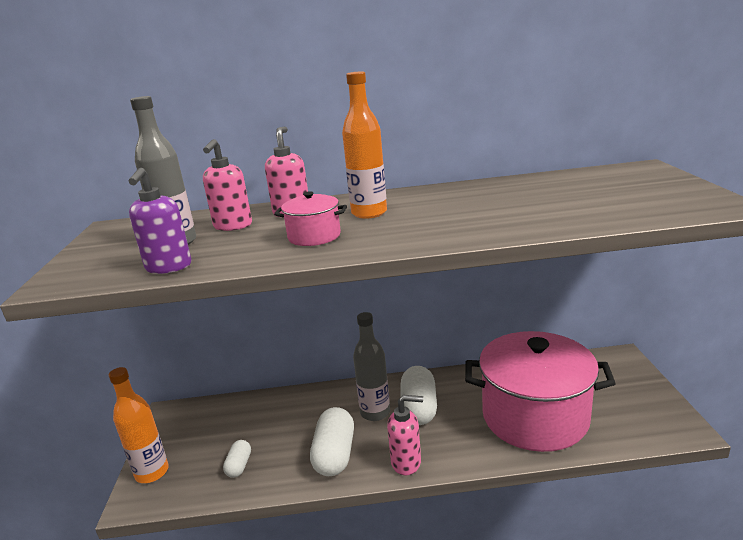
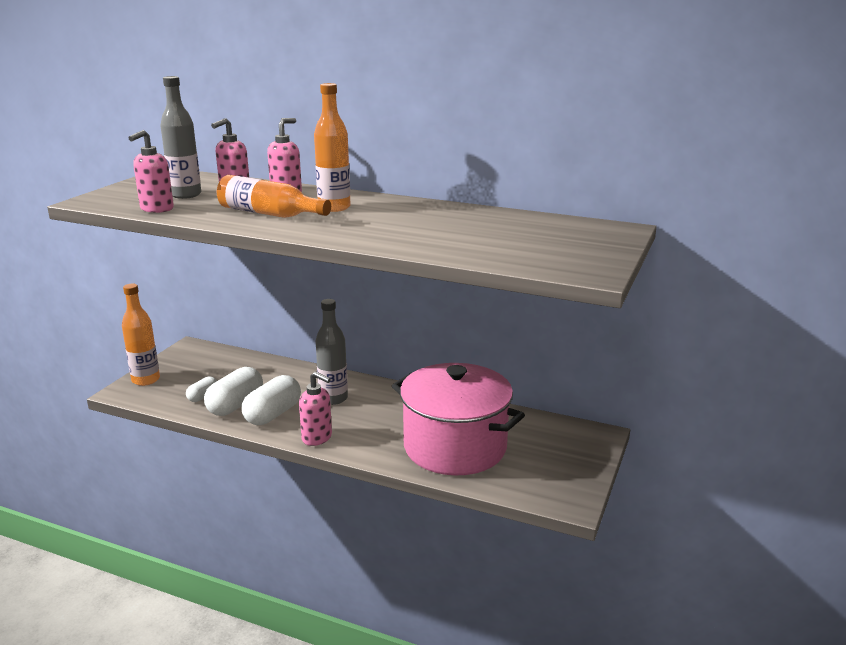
camera: 25 degrees right, 0 degrees up
purple soap dispenser [129,168,192,274] -> pink soap dispenser [128,130,174,213]
pink pot [274,191,347,246] -> orange bottle [217,175,331,218]
white capsule [401,366,437,425] -> white capsule moved to [204,367,263,416]

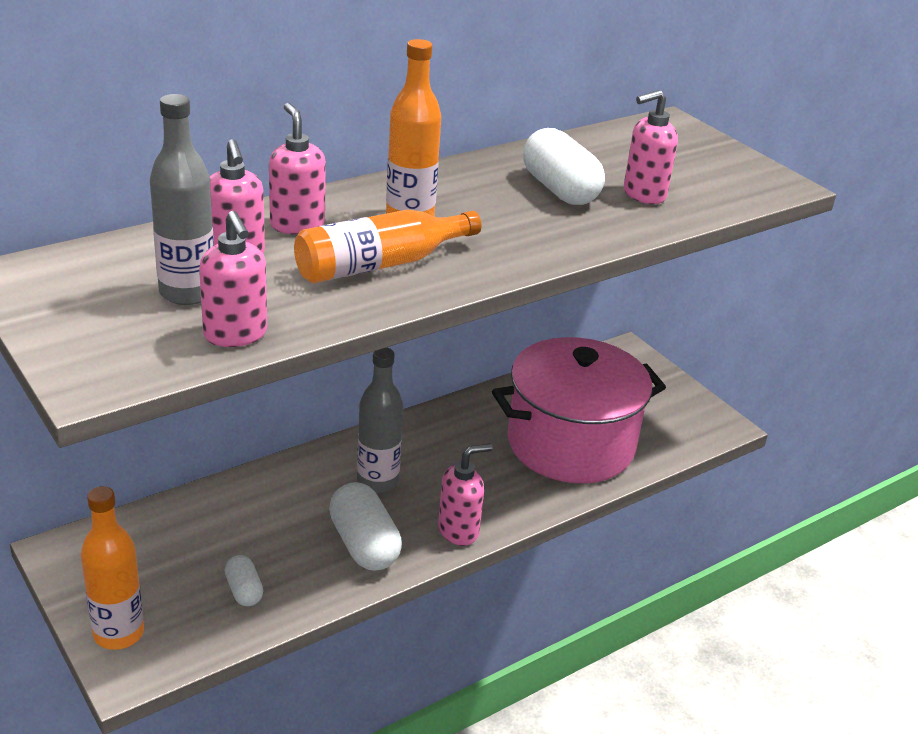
camera: 60 degrees left, 10 degrees up
white capsule [204,367,263,416] -> white capsule moved to [523,128,605,205]
none -> pink soap dispenser [624,90,678,204]

